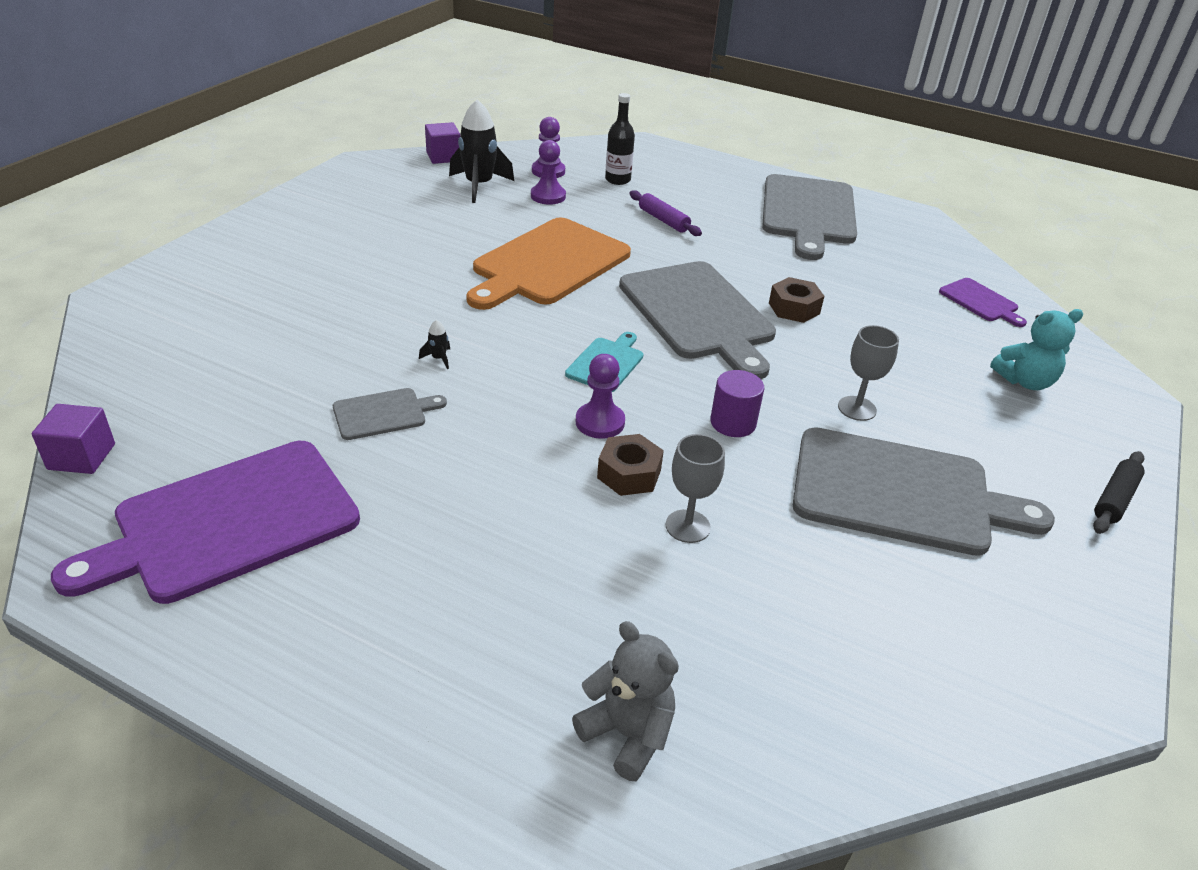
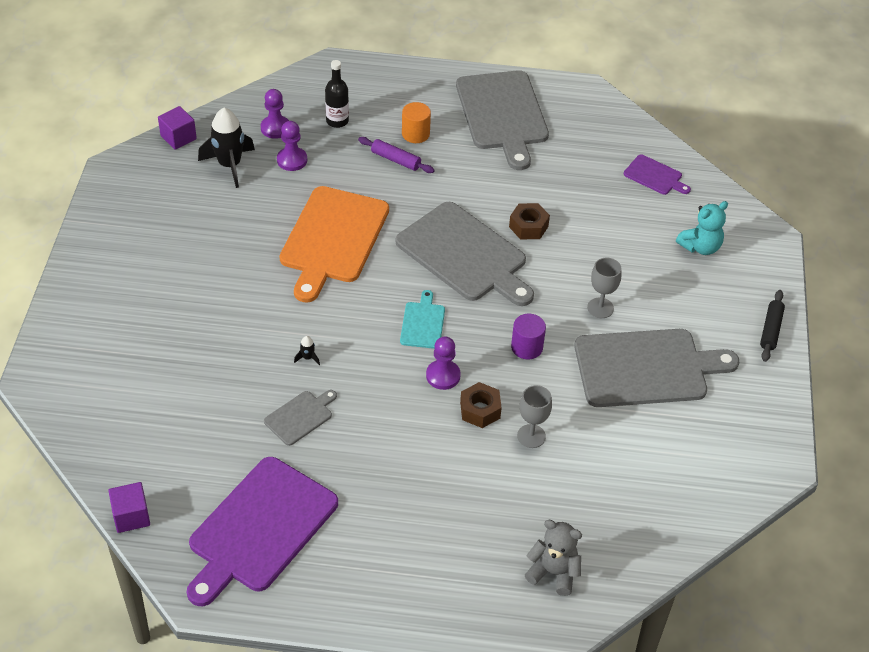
camera: 20 degrees left, 10 degrees up
none -> orange cylinder [402,102,431,143]

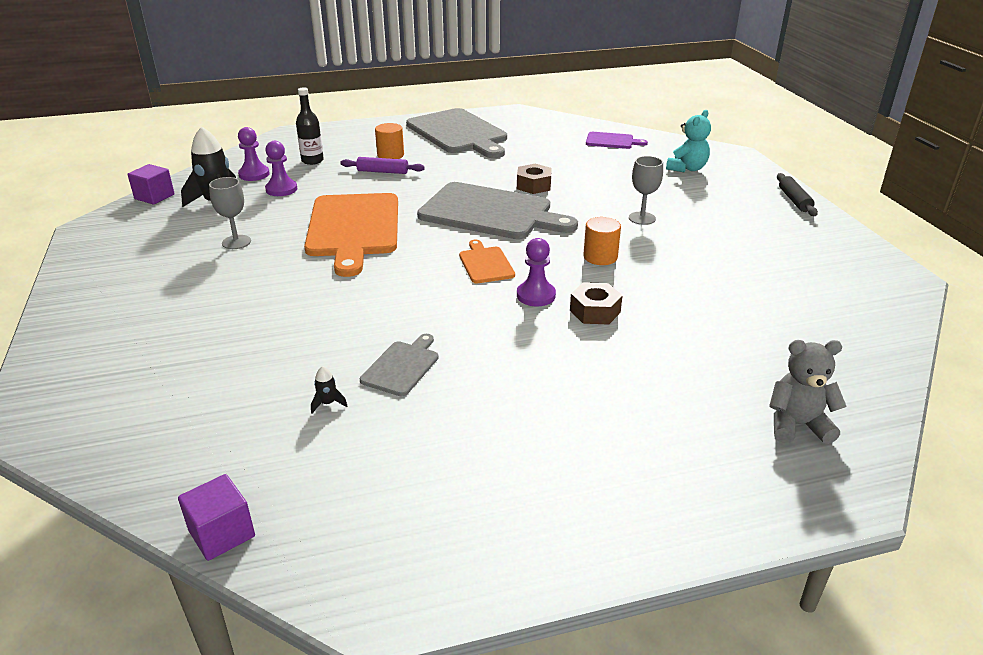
camera: 20 degrees left, 15 degrees down
purple cutting board [187,457,338,606] -> none
black rocket [294,336,320,365] -> black rocket moved to [311,366,347,414]
turquoise cutting board [400,290,445,349] -> orange cutting board [459,240,515,283]
purple cylinder [511,314,546,359] -> orange cylinder [583,217,621,265]
grey goblet [517,385,552,448] -> grey goblet moved to [209,177,251,249]
grey cutting board [574,329,739,407] -> none

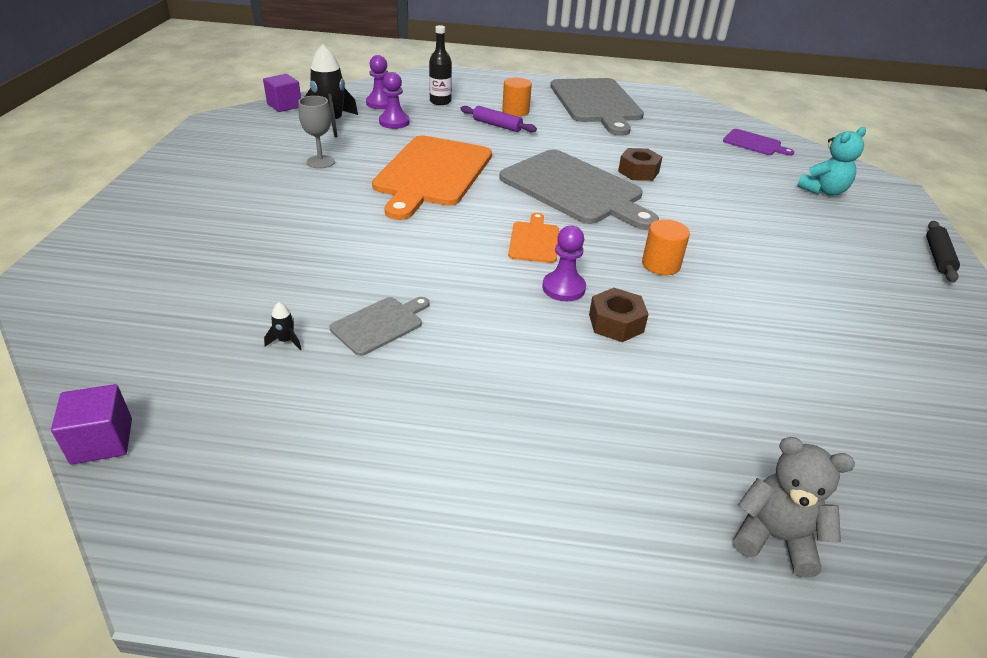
camera: 20 degrees right, 5 degrees up
grey goblet [629,156,663,225] -> none

